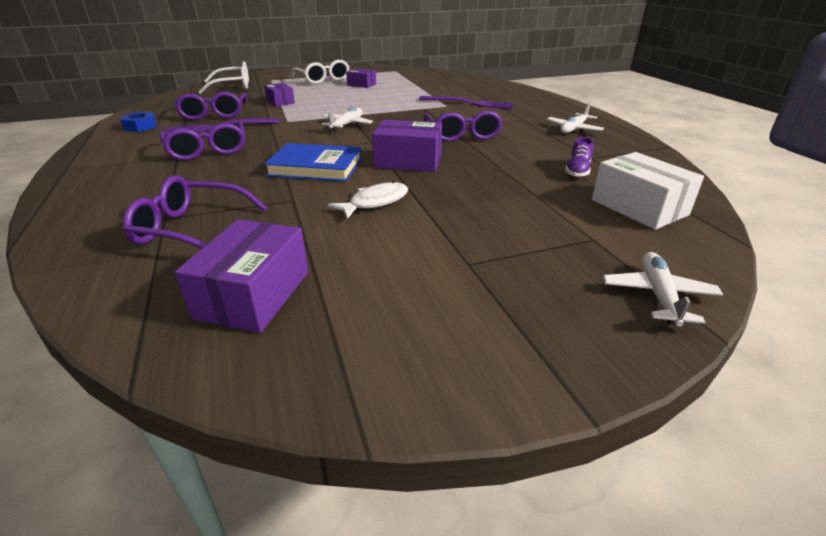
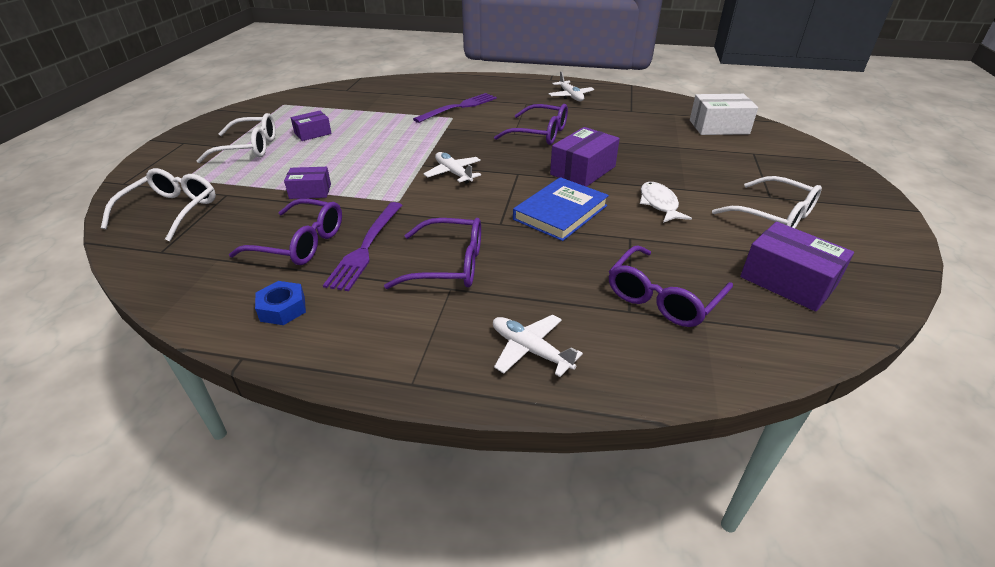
camera: 60 degrees left, 5 degrees up
purple shoe [565,137,593,177] -> none
white plane [603,252,723,327] -> white plane moved to [493,315,583,377]
none -> white glasses [712,176,822,228]

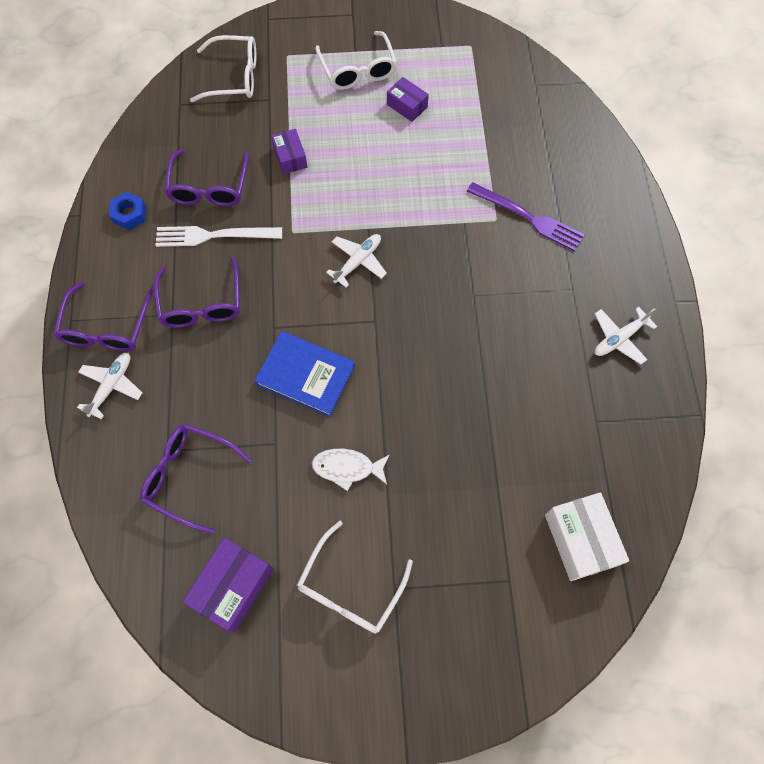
camera: 75 degrees right, 30 degrees up
purple fork [323,202,402,291] -> white fork [155,226,282,247]
purple glasses [494,104,568,145] -> purple glasses moved to [54,282,153,351]
purple box [550,127,620,187] -> none
white fish [640,182,692,223] -> white fish turned 150 degrees counterclockwise [312,449,390,491]

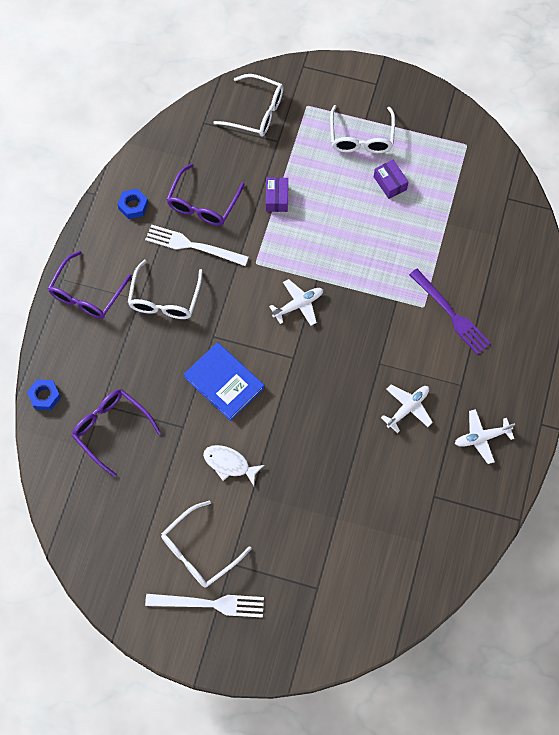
camera: 20 degrees right, 0 degrees up
white plane [77,353,142,420] -> white plane moved to [381,385,433,433]
purple glasses [154,257,240,328] -> white glasses [128,260,203,319]
purple box [182,537,274,632] -> none
white box [545,492,629,581] -> none
none -> blue nut [27,379,61,410]
none -> white fork [145,594,264,618]

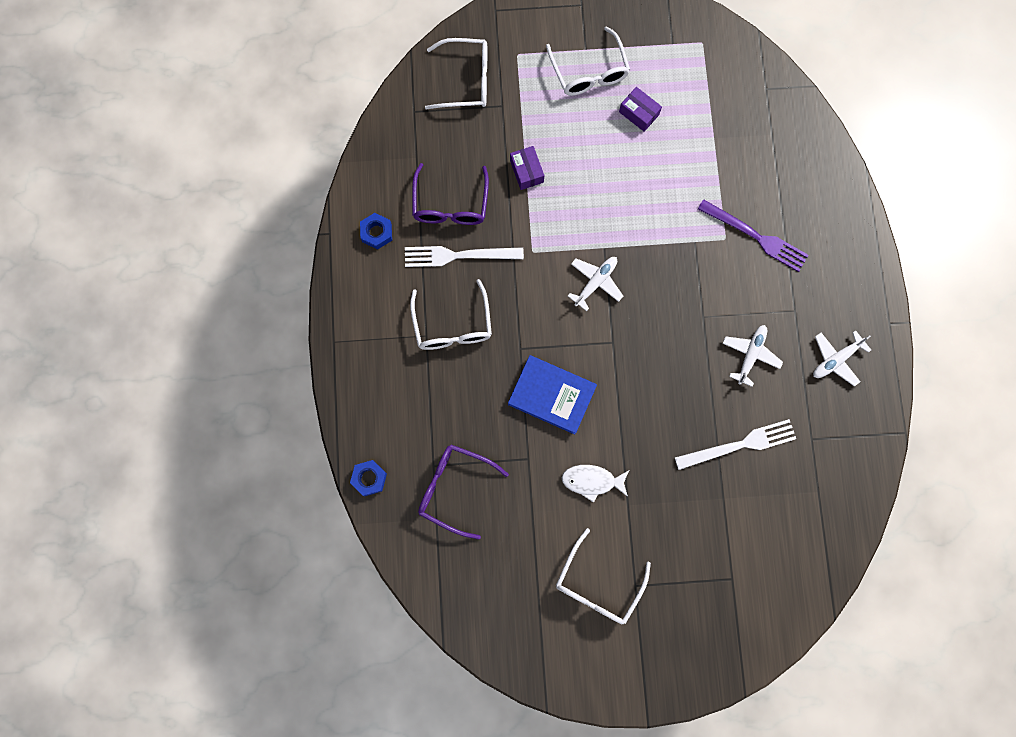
camera: 20 degrees left, 10 degrees up
purple glasses [48,251,132,319] -> none
white fork [145,594,264,618] -> white fork moved to [675,419,796,470]

